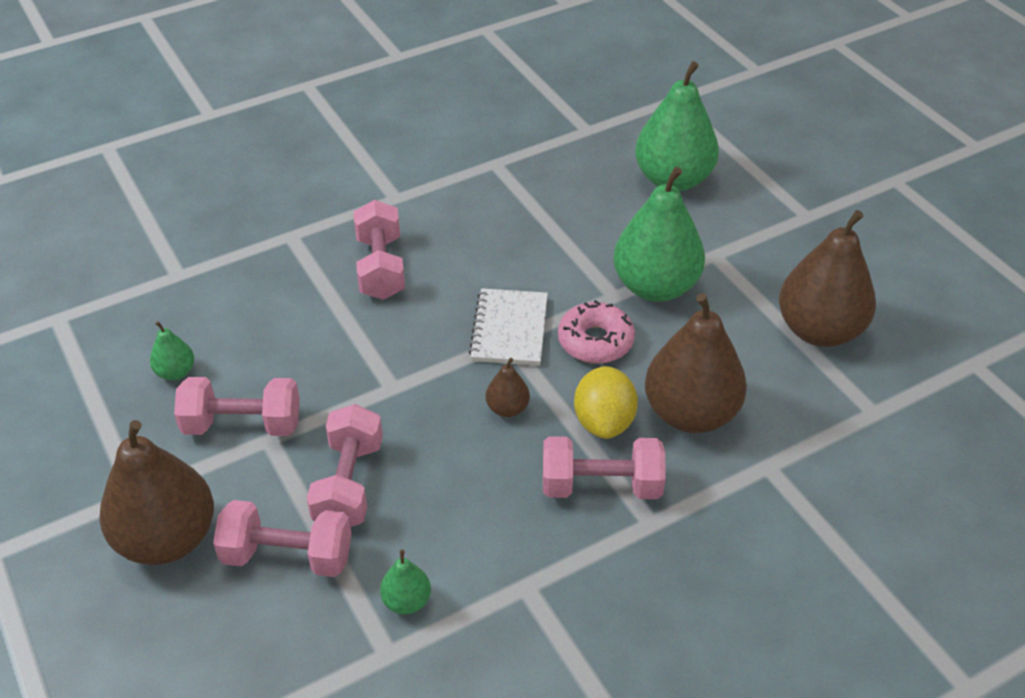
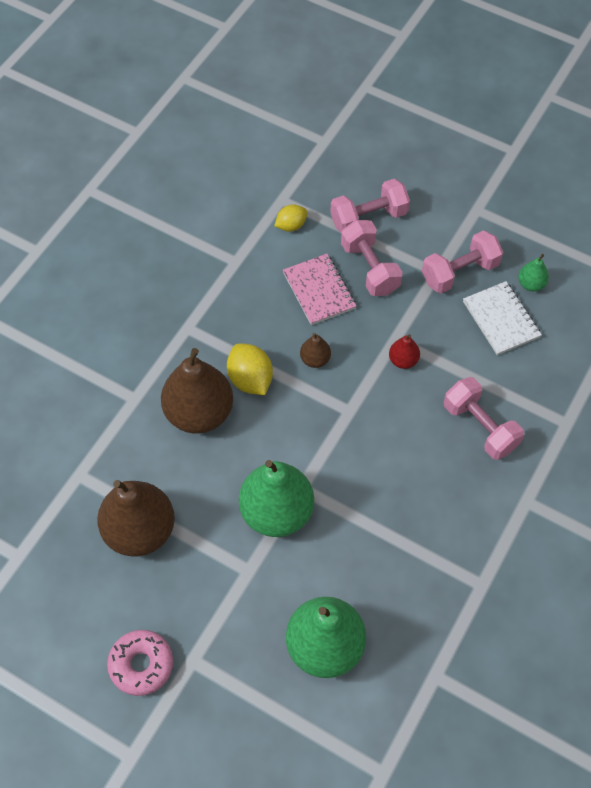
camera: 150 degrees right, 15 degrees up
brown pear [99,420,214,565] -> none
green pear [380,550,431,614] -> yellow lemon [274,205,308,232]
white notebook [469,288,548,366] -> white notebook moved to [463,281,542,355]
pink dumbbell [543,436,666,499] -> none
pink donut [558,300,635,364] -> pink donut moved to [107,630,173,696]
none -> pink notebook [283,254,356,325]
none -> red pear [389,334,420,369]

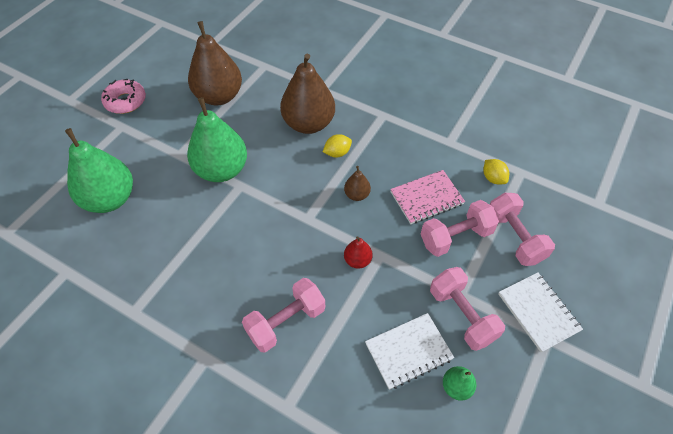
camera: 90 degrees right, 5 degrees down
yellow lemon [227,343,273,395] -> yellow lemon [323,134,352,157], size x0.63
none -> white notebook [498,272,583,352]

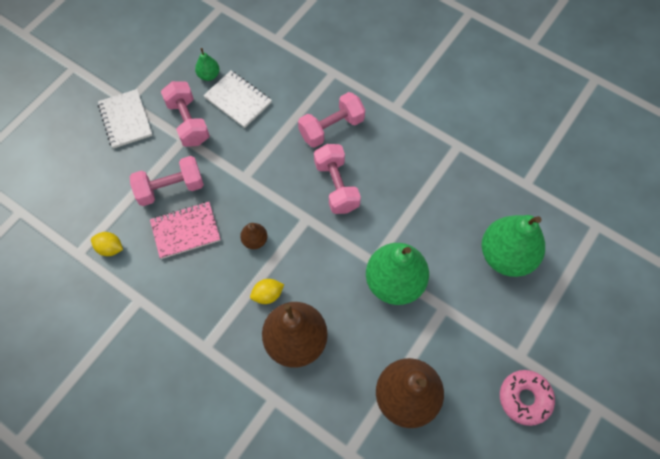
camera: 175 degrees left, 10 degrees up
red pear [344,236,373,269] -> none
white notebook [365,313,454,390] -> white notebook turned 60 degrees clockwise [203,71,272,128]
yellow lemon [483,159,509,184] -> yellow lemon turned 45 degrees counterclockwise [91,232,123,256]
pink dumbbell [490,193,555,266] -> pink dumbbell moved to [314,144,361,214]

